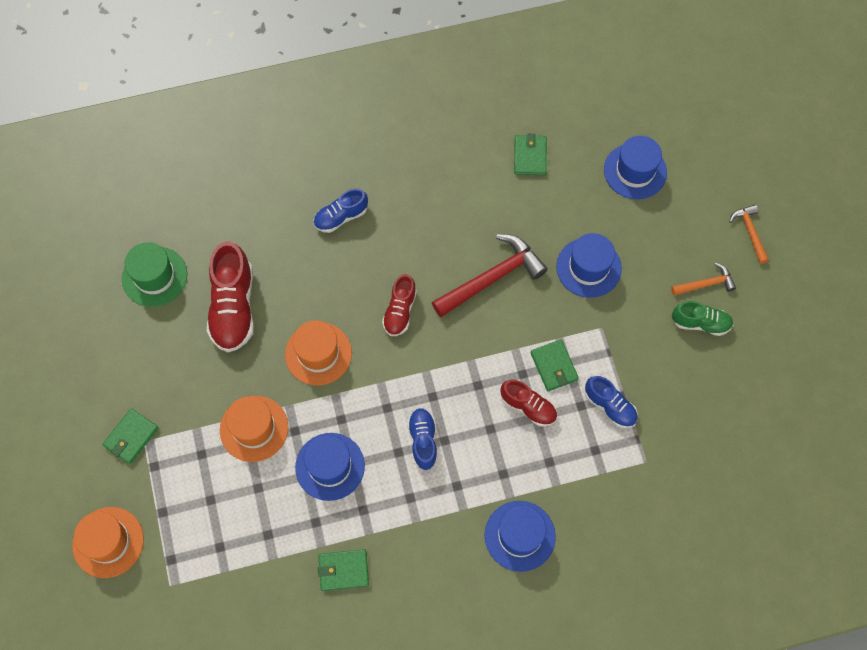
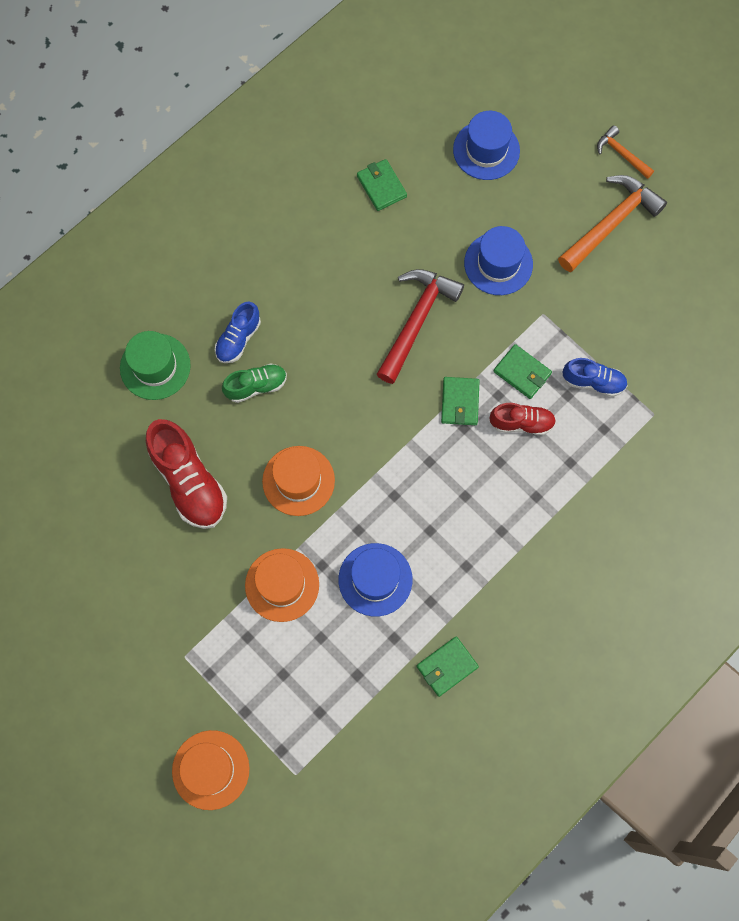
camera: 30 degrees left, 5 degrees up
green wallet [103,408,159,464] -> green wallet moved to [441,377,480,425]
green hat [122,242,187,307] -> green hat moved to [120,331,191,400]
red shoe [382,274,417,336] -> none
blue shoe [407,408,438,470] -> none
blue hat [485,501,556,572] -> none
orange hammer [671,263,736,295] -> orange hammer [558,175,667,272], size x1.88
green shoe [672,301,733,336] -> green shoe moved to [222,363,287,403]

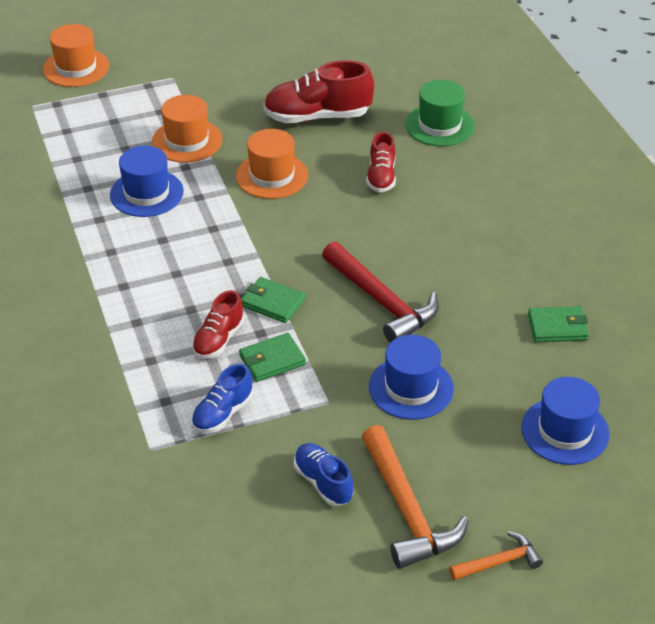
camera: 115 degrees right, 30 degrees down
blue shoe [215,302,261,363] -> blue shoe moved to [294,443,353,506]
green shoe [222,363,287,403] -> red shoe [366,132,396,192]
green wallet [416,636,479,697] -> none

